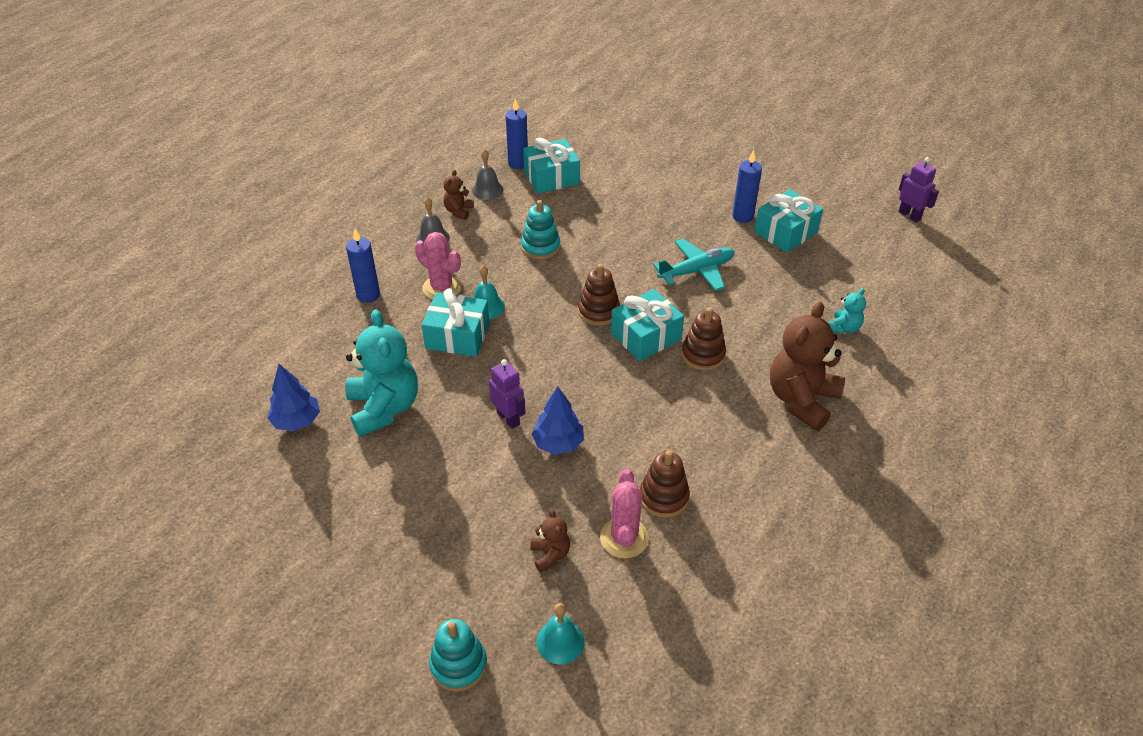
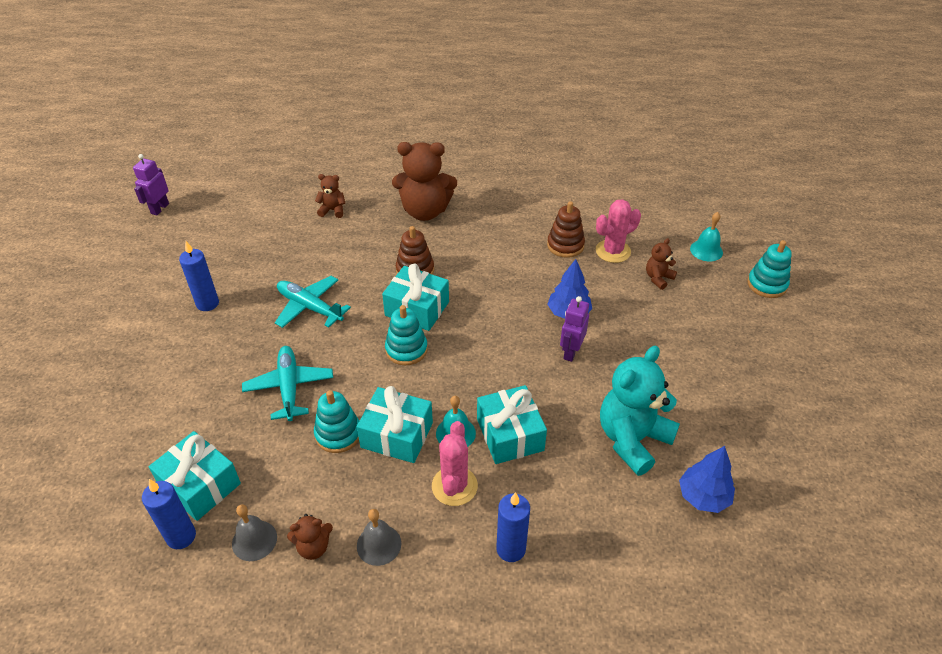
camera: 120 degrees left, 0 degrees up
brown stacking toy [578,264,620,326] -> turquoise stacking toy [385,305,428,365]
turquoise gift [754,189,823,253] -> turquoise gift moved to [357,386,433,463]
turquoise teddy bear [828,288,866,334] -> brown teddy bear [315,174,345,218]
none -> turquoise plane [242,346,333,421]

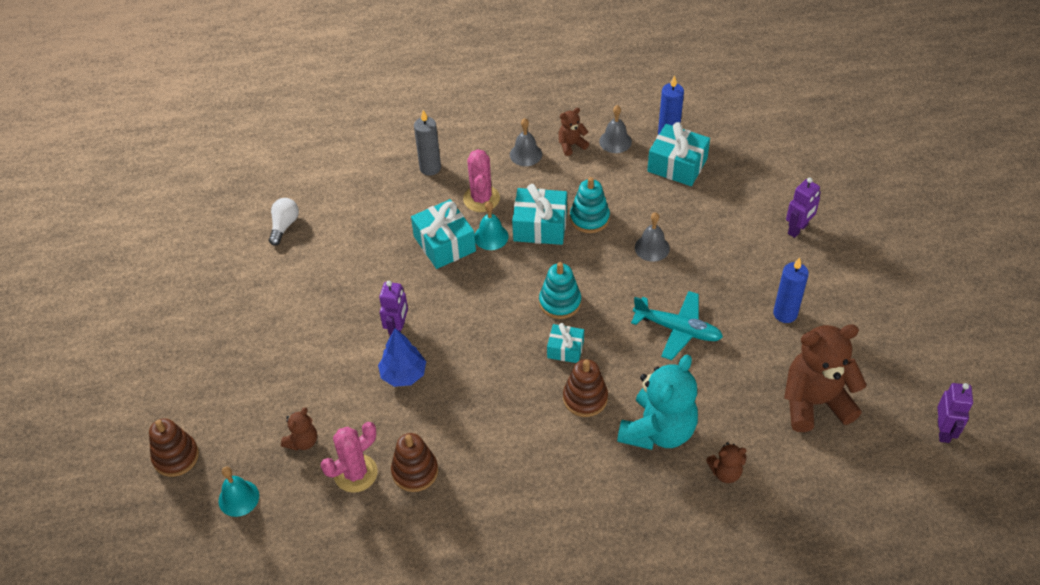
camera: 170 degrees right, 5 degrees up
turquoise plane [242,346,333,421] -> grey bell [635,212,670,262]
turquoise gift [382,264,449,331] -> turquoise gift [547,323,584,363], size x0.59
brown teddy bear [392,142,457,221] -> brown teddy bear moved to [784,324,867,432]
blue candle [496,492,530,562] -> grey candle [414,110,441,176]
turquoise teddy bear [600,346,680,476] -> turquoise teddy bear moved to [617,355,698,450]
blue tree [679,446,735,513] -> white light bulb [269,198,299,246]
turquoise stacking toy [747,240,792,298] -> brown stacking toy [149,418,199,477]
none -> purple robot [786,178,821,238]

